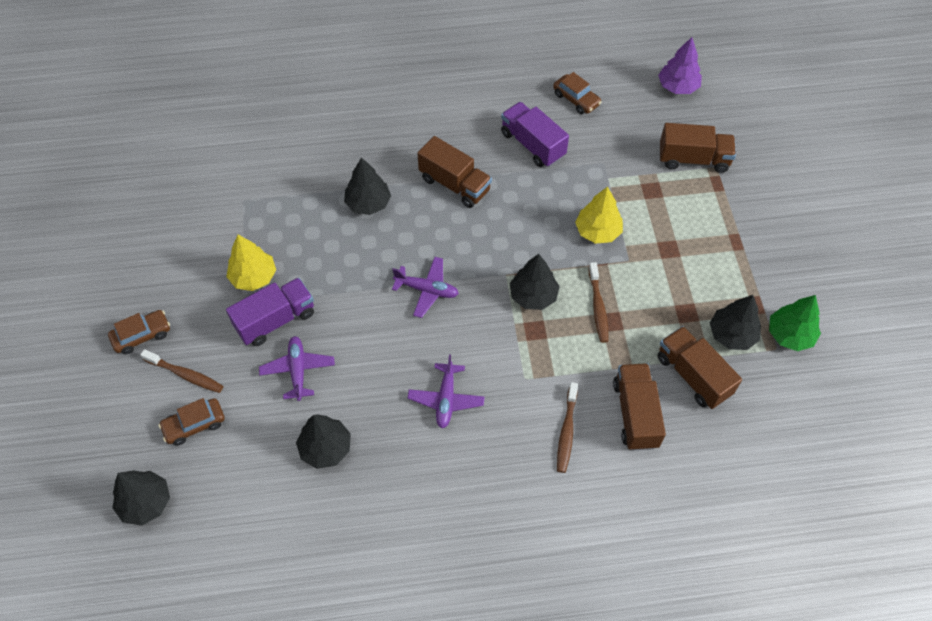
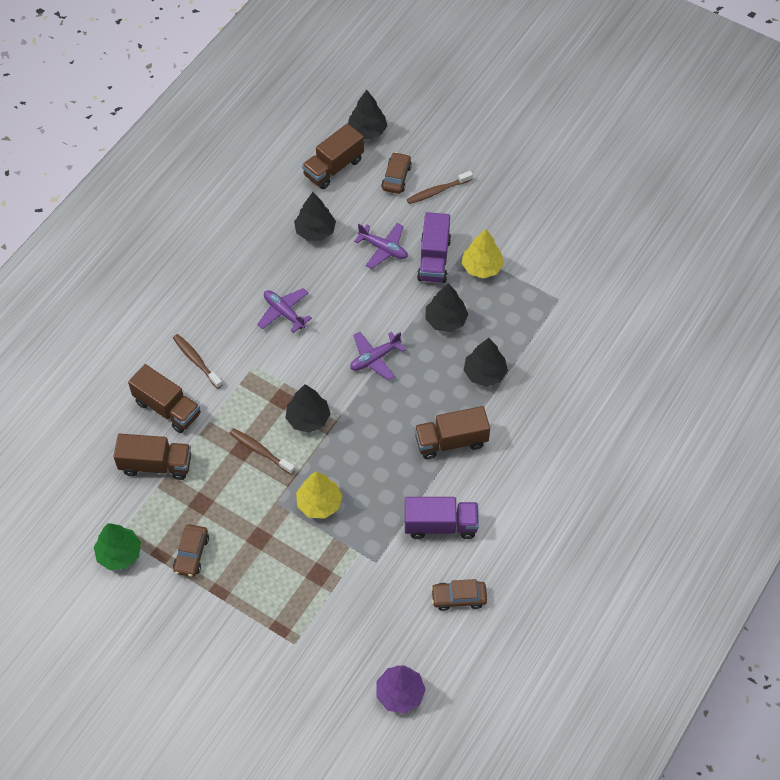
camera: 130 degrees right, 0 degrees up
brown car [108,310,170,355] -> brown car moved to [173,524,209,577]
brown truck [660,123,736,173] -> brown truck moved to [302,123,364,189]
black tree [710,295,761,350] -> black tree moved to [425,283,468,332]

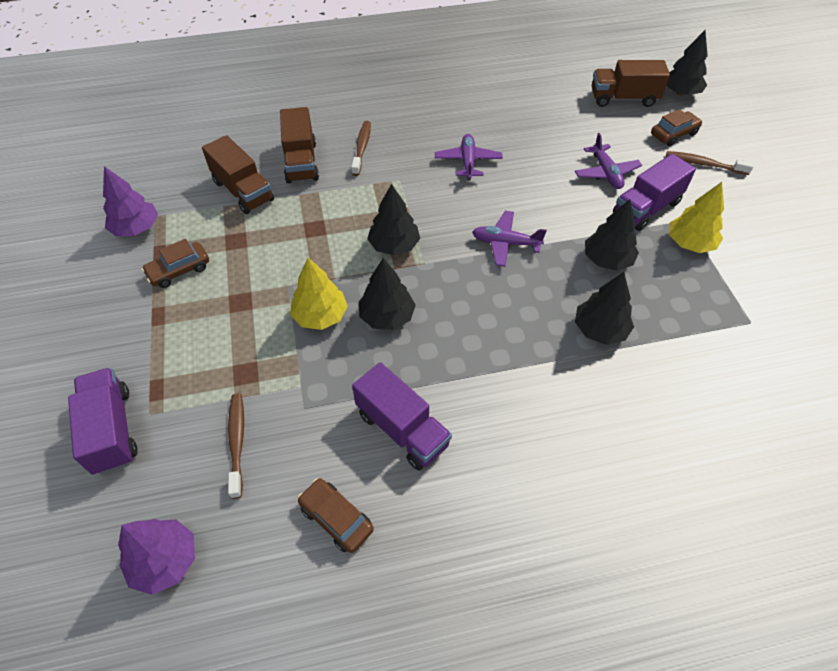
camera: 45 degrees right, 5 degrees down
green tree [94,523,141,570] -> purple tree [103,166,158,236]
brown toothbrush [229,428,295,475] -> brown toothbrush moved to [228,393,244,499]
black tree [294,192,336,241] -> black tree moved to [359,258,416,330]
brown truck [414,406,490,459] -> none
none -> purple truck [68,367,138,475]

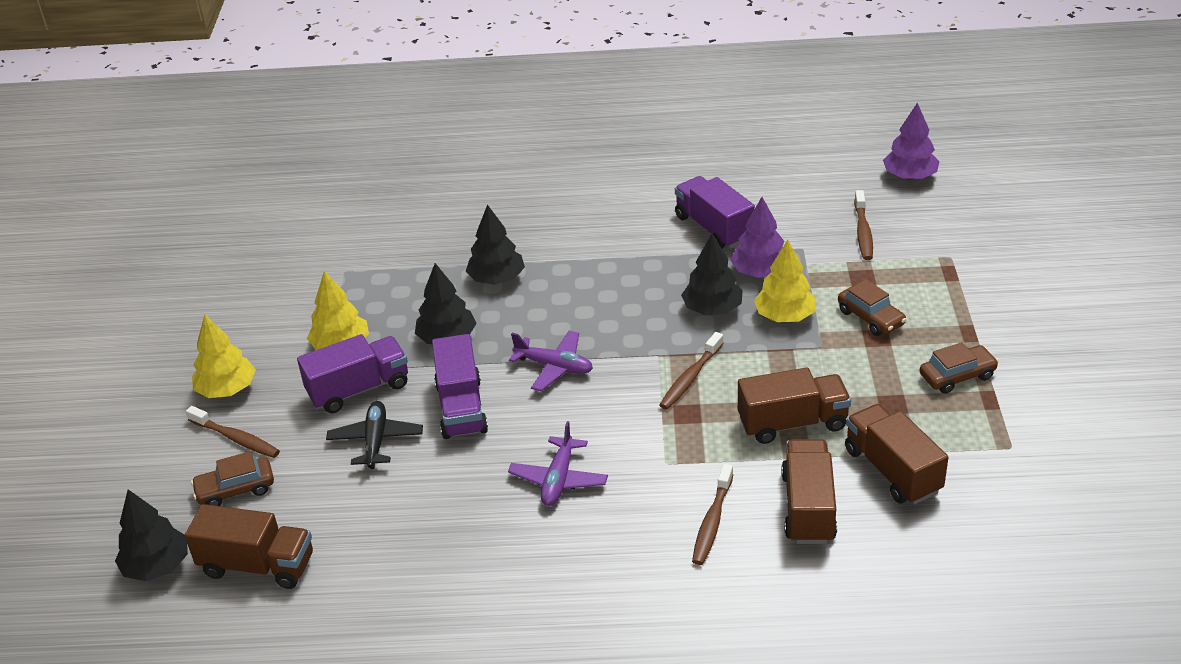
camera: 165 degrees left, 15 degrees down
purple truck [68,367,138,475] -> purple truck moved to [432,334,488,439]
purple tree [103,166,158,236] -> purple tree moved to [730,197,785,278]
brown car [298,478,374,553] -> brown car moved to [838,279,907,336]
black tree [367,184,420,256] -> brown toothbrush [659,332,724,410]
purple plane [575,133,642,189] -> black plane [326,401,423,469]
none -> yellow tree [192,315,256,398]
none -> brown truck [738,367,851,444]

